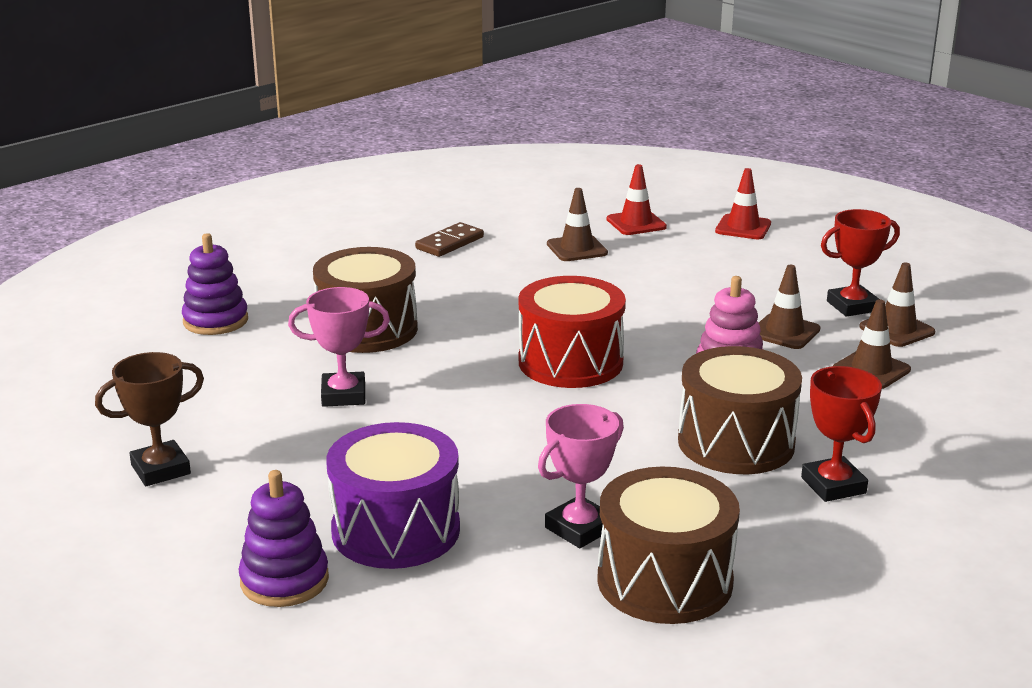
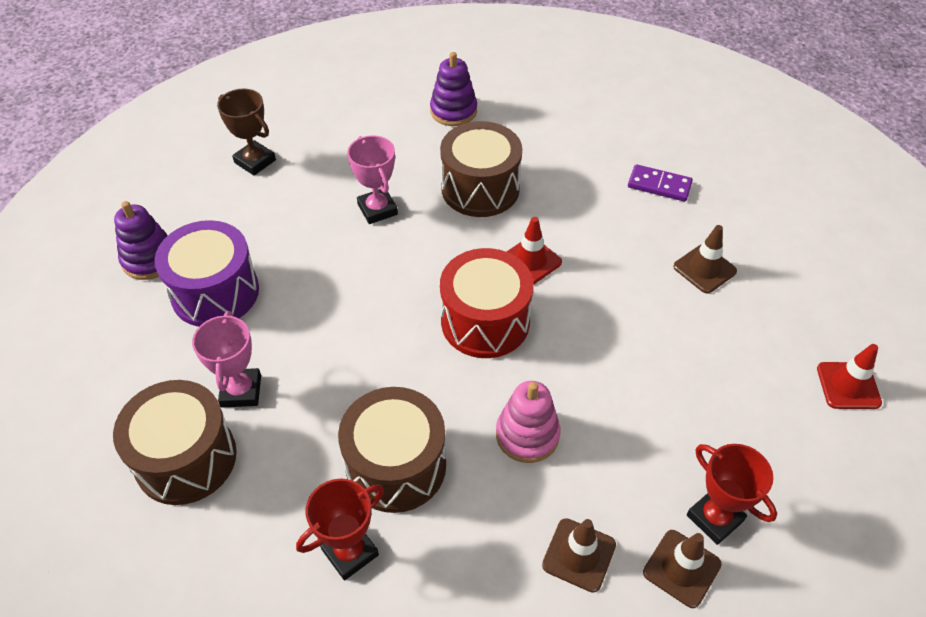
camera: 70 degrees right, 25 degrees up
brown domino [415,222,484,257] -> purple domino [628,164,693,202]
pink trophy [538,404,624,548] -> pink trophy turned 60 degrees clockwise [192,311,261,407]
red traffic cone [606,164,667,235] -> red traffic cone moved to [507,217,562,284]
brown traffic cone [759,265,821,349] -> none

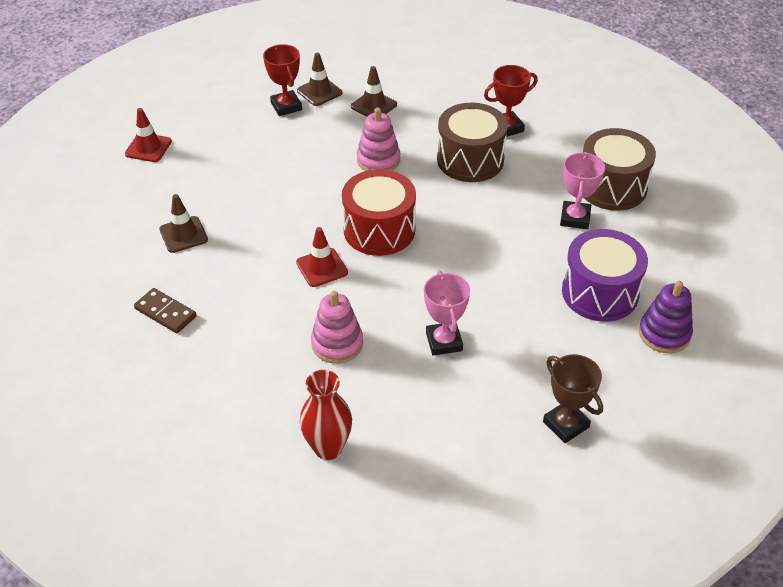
camera: 165 degrees left, 5 degrees down
purple stacking toy [430,52,477,126] -> red vase [300,370,352,460]
brown drum [440,121,522,217] -> pink stacking toy [311,291,363,364]
purple domino [628,164,693,202] -> brown domino [134,288,197,333]

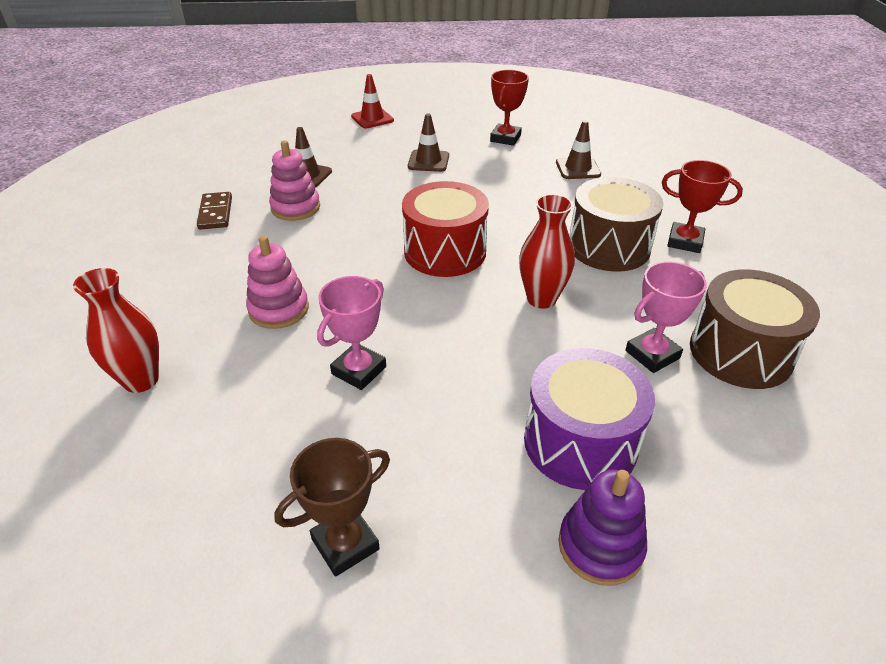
camera: 45 degrees right, 5 degrees down
red traffic cone [296,227,348,287] -> none
brown traffic cone [297,53,342,106] -> brown traffic cone moved to [408,114,449,172]
pink stacking toy [357,108,400,171] -> pink stacking toy moved to [269,140,320,221]
brown trophy [543,354,603,443] -> brown trophy turned 45 degrees clockwise [274,438,390,577]
none -> red vase [519,194,575,309]

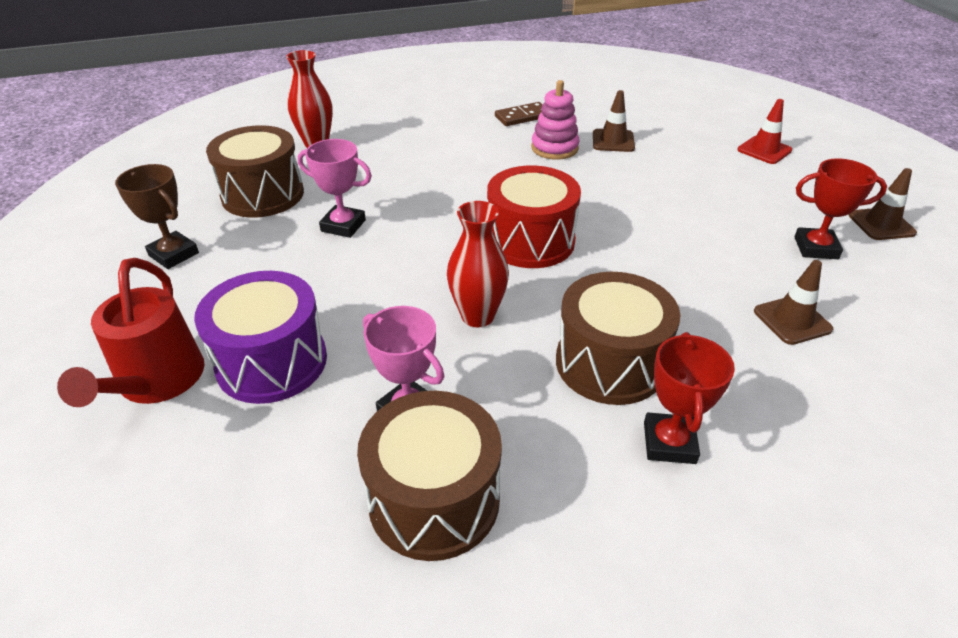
camera: 75 degrees right, 0 degrees up
pink stacking toy [246,235,309,329] -> none
brown traffic cone [408,114,449,172] -> brown traffic cone moved to [848,168,917,240]
purple stacking toy [558,470,647,586] -> red watering can [57,258,205,407]
none -> brown drum [206,125,304,218]

